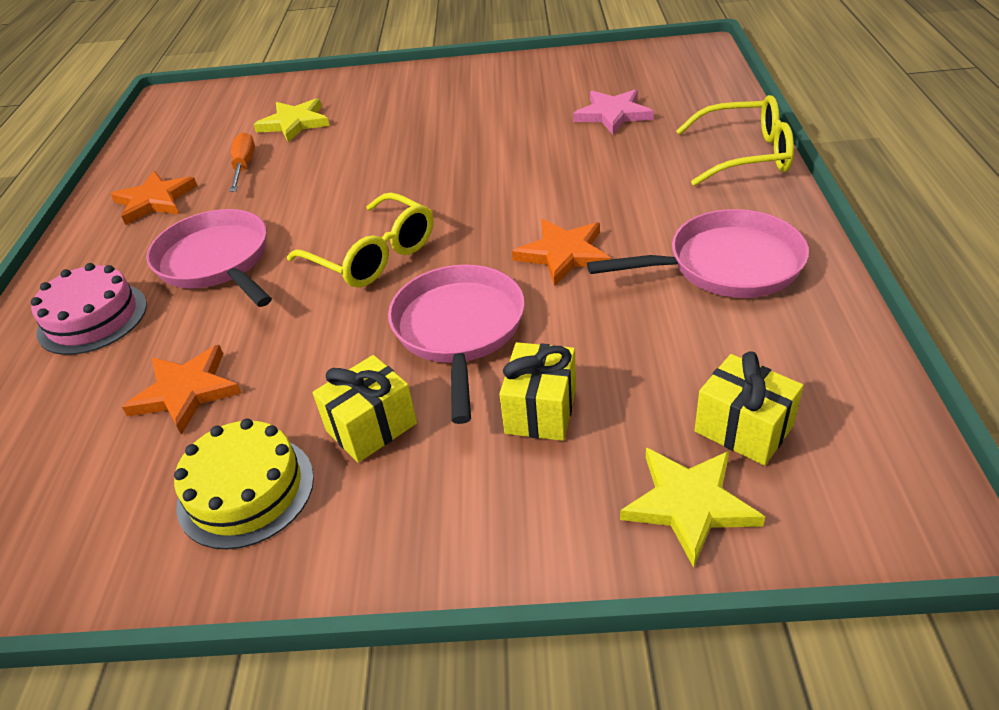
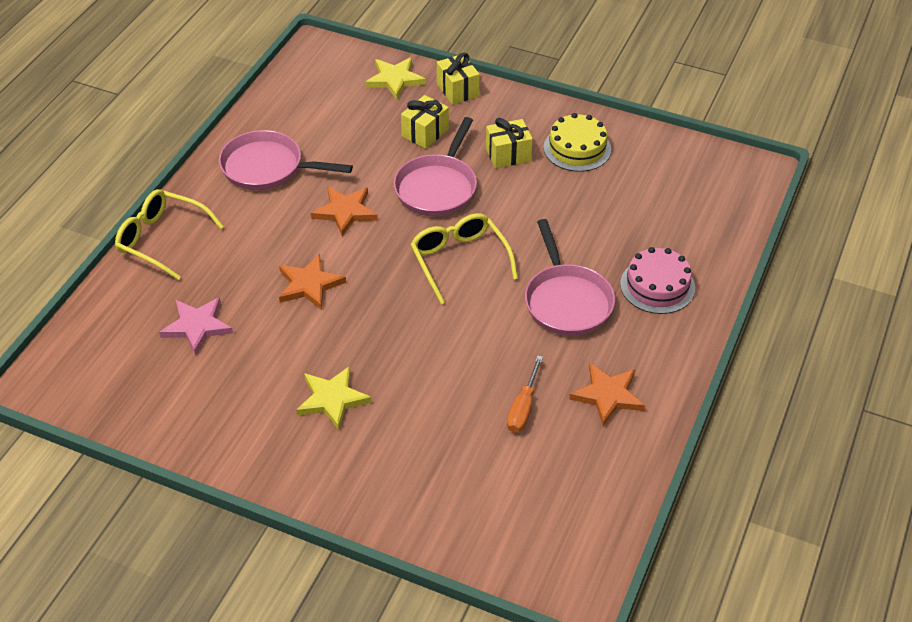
camera: 160 degrees left, 5 degrees up
orange star [122,345,242,435] -> orange star moved to [279,254,346,310]
yellow star [254,98,330,142] -> yellow star moved to [296,366,372,430]
yellow gift [694,351,804,466] -> yellow gift moved to [437,53,480,105]

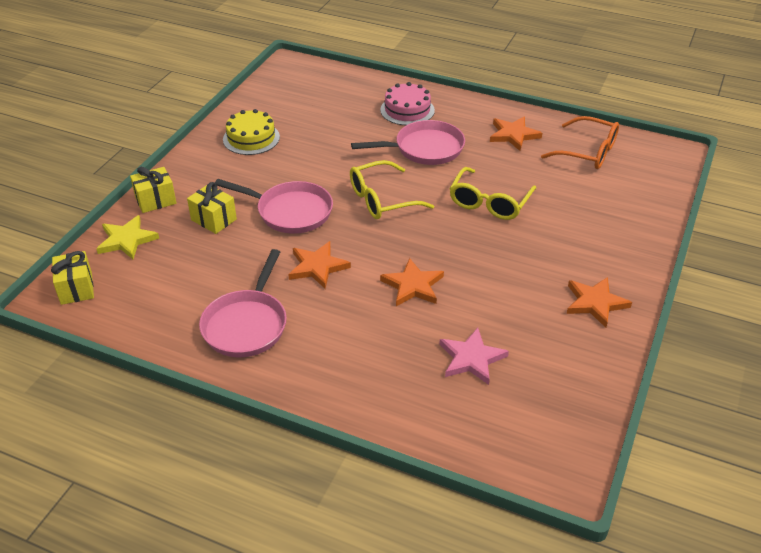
camera: 90 degrees left, 5 degrees down
yellow glasses [115,189,224,280] -> yellow glasses moved to [450,167,536,220]
yellow star [296,366,372,430] -> none
yellow gift [486,118,533,168] -> yellow gift moved to [51,251,94,305]
orange screwdriver [507,355,543,433] -> none
none -> orange glasses [541,116,619,169]
none -> orange star [567,277,632,328]

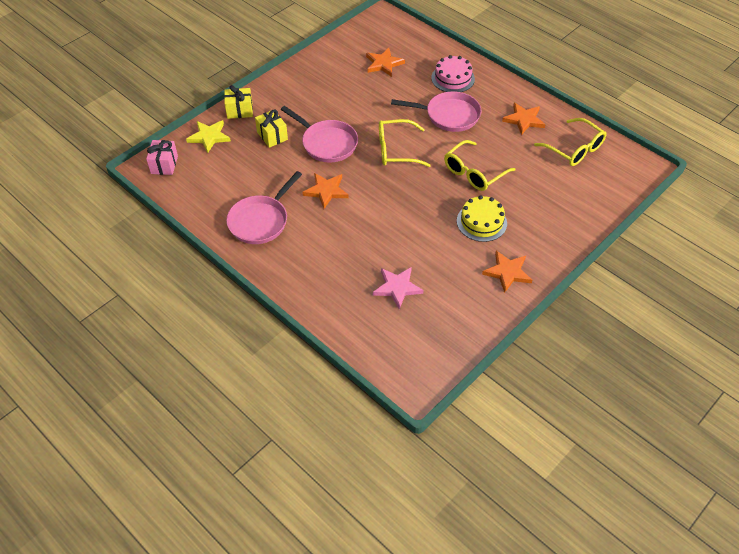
camera: 20 degrees right, 10 degrees up
yellow gift [51,251,94,305] -> pink gift [146,140,178,175]
yellow cake [223,109,280,155] -> yellow cake moved to [457,195,507,242]
orange star [380,258,444,306] -> orange star moved to [366,48,405,77]
orange glasses [541,116,619,169] -> yellow glasses [534,118,606,166]

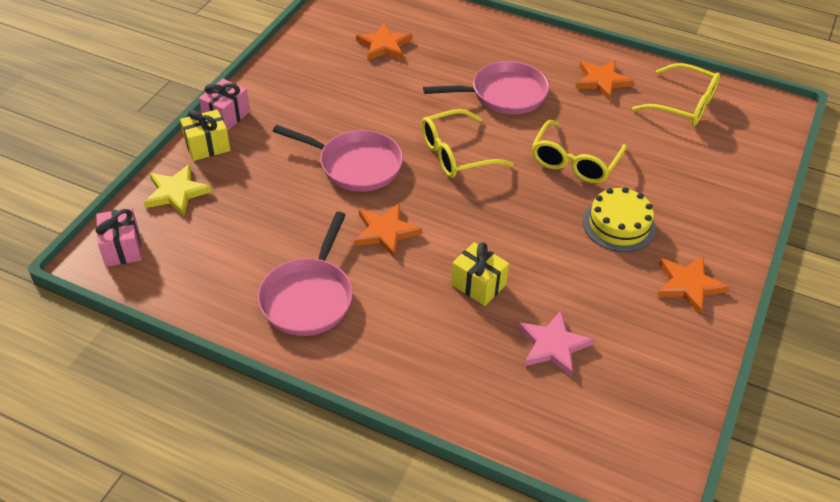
camera: 20 degrees left, 5 degrees down
yellow gift [255,110,288,148] -> yellow gift moved to [451,242,509,306]
pink cake [431,55,475,92] -> none
none -> pink gift [199,79,250,131]

